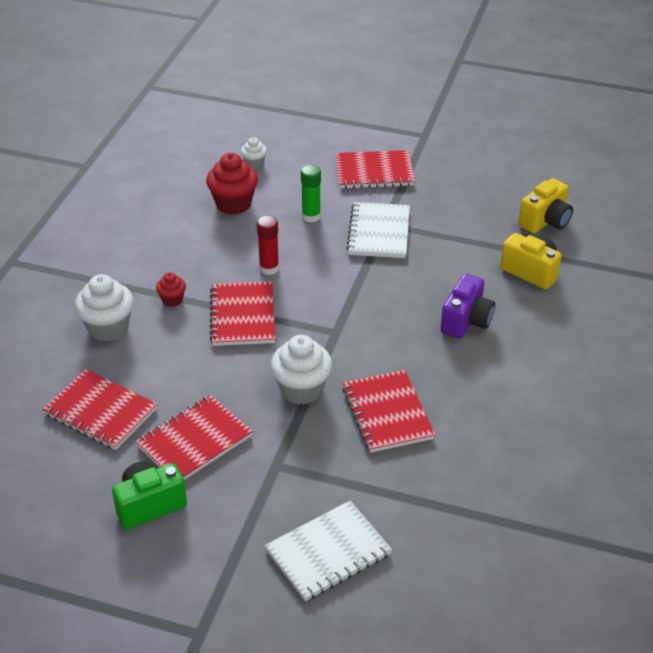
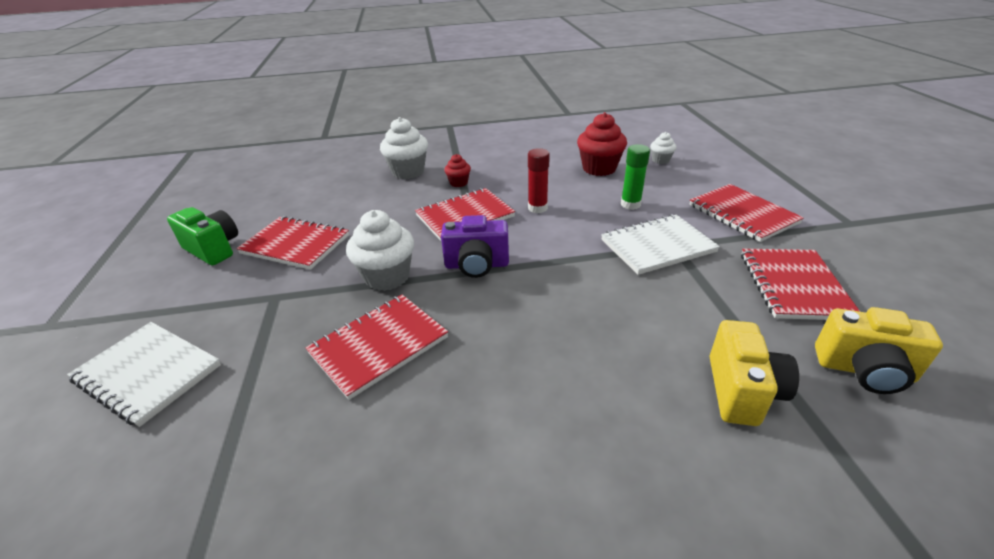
camera: 65 degrees right, 5 degrees down
red notebook [42,369,157,450] -> red notebook moved to [741,249,860,320]
purple camera [441,274,495,339] -> purple camera moved to [441,215,509,278]

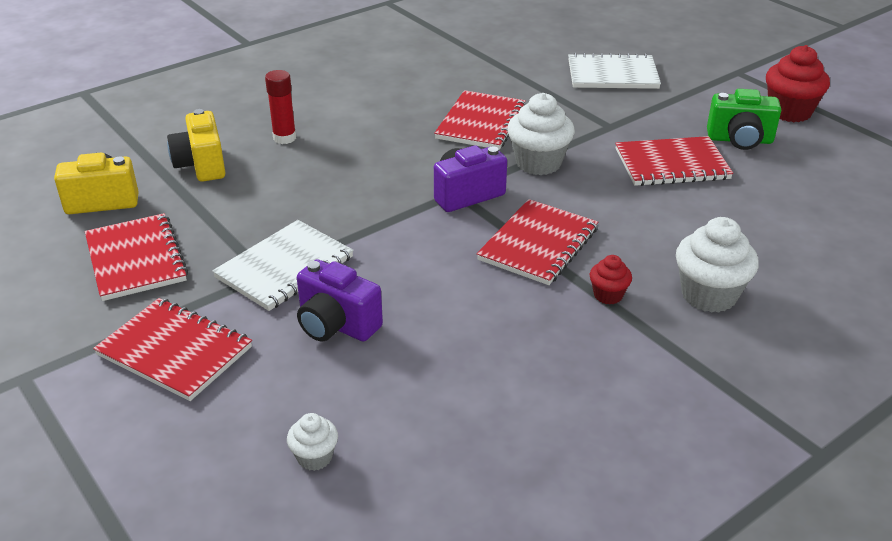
camera: 150 degrees right, 0 degrees up
red glue stick [528,148,550,213] -> red glue stick moved to [265,70,296,144]
red cupcake [577,112,627,176] -> red cupcake moved to [766,45,830,122]
green glue stick [621,144,650,210] -> purple camera [297,259,383,342]

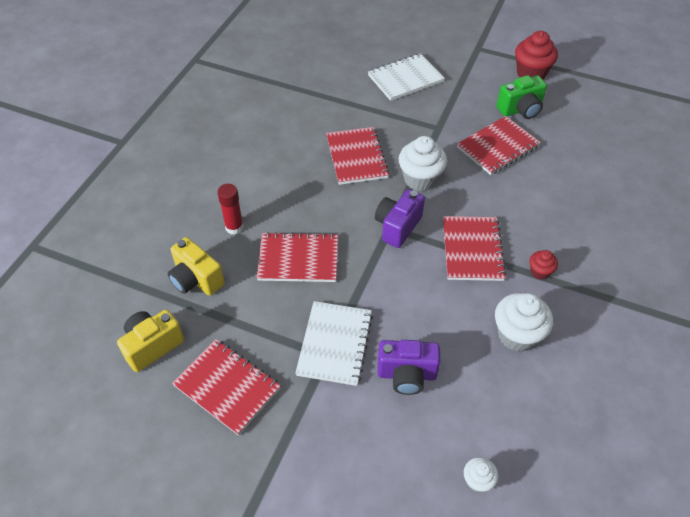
camera: 30 degrees left, 15 degrees up
red notebook [93,298,252,401] -> red notebook moved to [256,232,338,282]
white cupcake [676,217,759,313] -> white cupcake moved to [495,293,553,352]

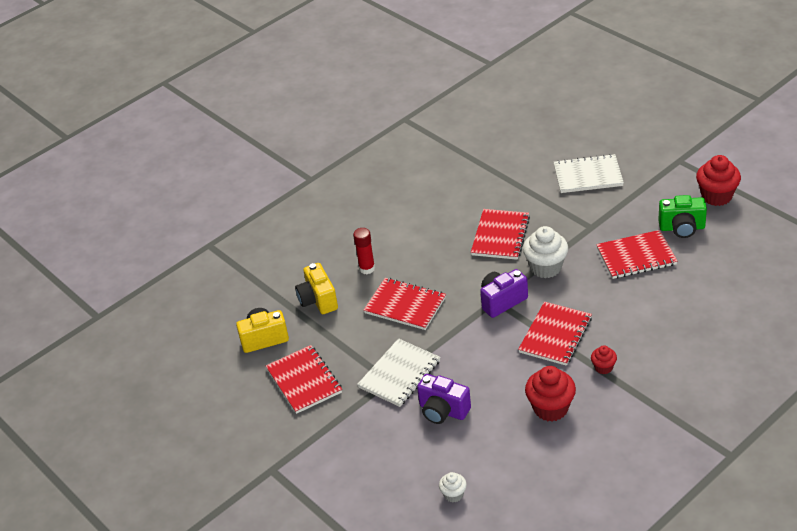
camera: 30 degrees right, 10 degrees down
white cupcake [495,293,553,352] -> red cupcake [525,366,576,421]

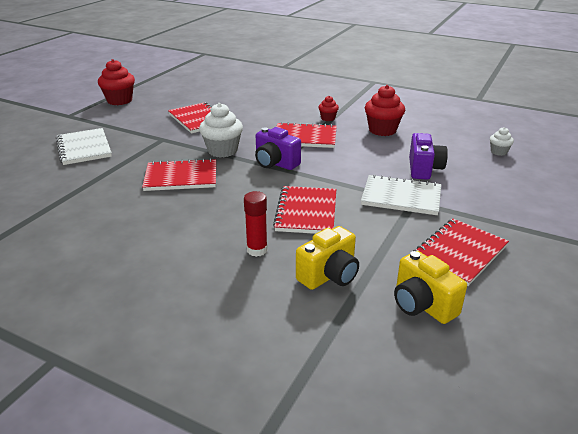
camera: 115 degrees left, 10 degrees down
green camera [658,195,707,238] -> none

